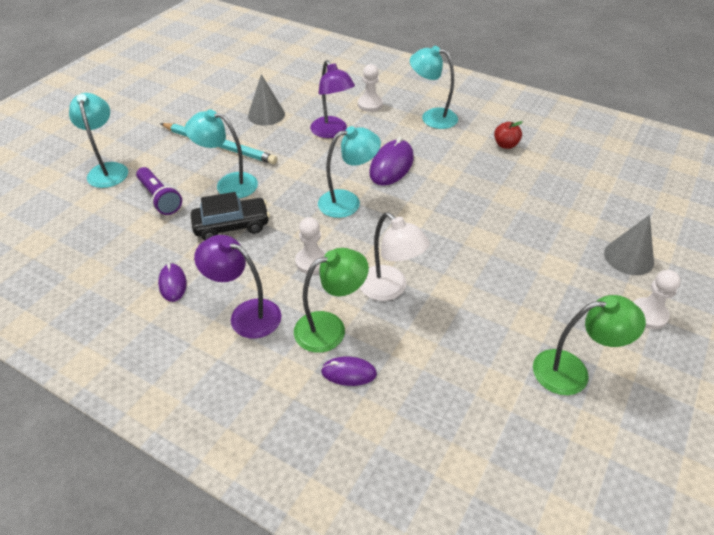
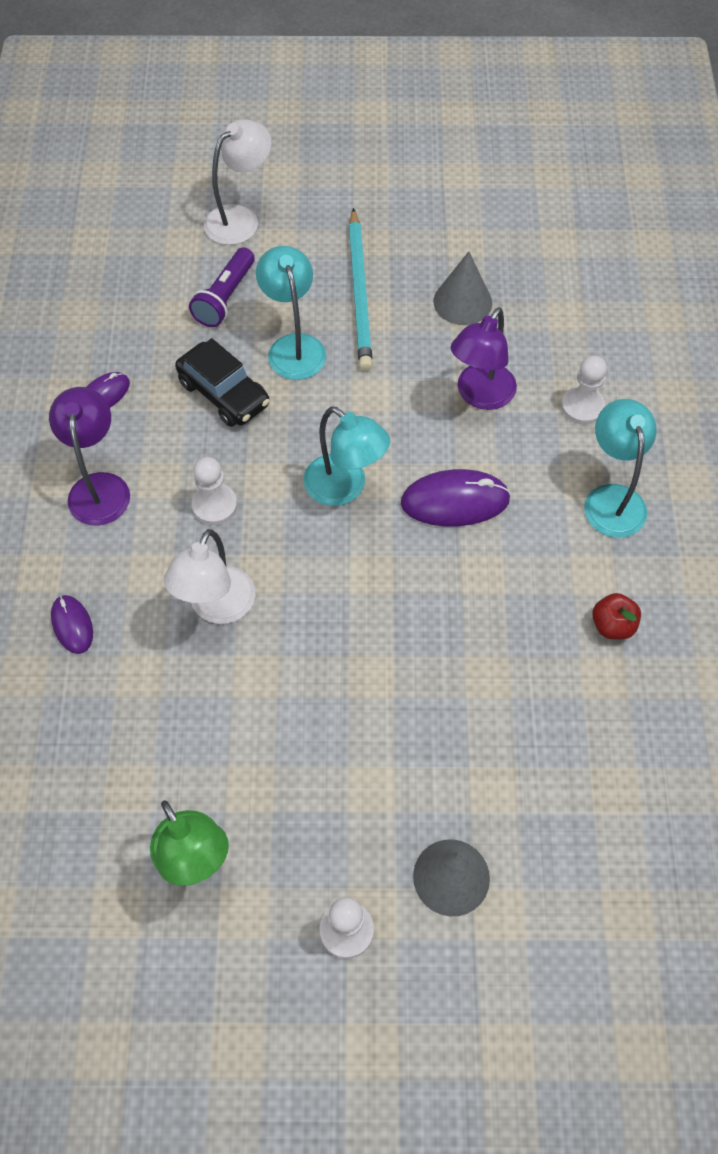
camera: 60 degrees right, 15 degrees up
turquoise lamp [69,93,128,188] -> white lamp [204,119,271,245]
green lamp [294,248,369,353] -> none

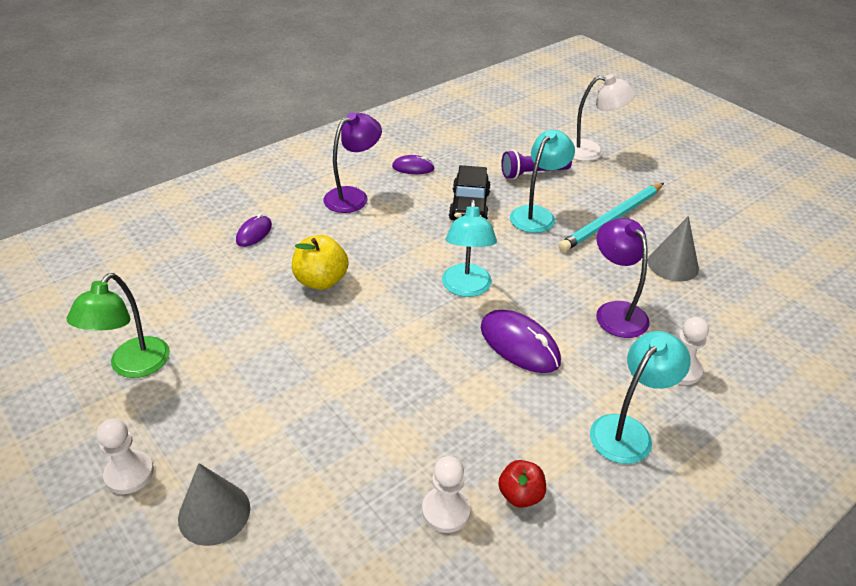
camera: 50 degrees right, 20 degrees down
white lamp [164,529,255,624] -> yellow apple [292,235,349,290]
white pawn [192,457,237,525] -> white pawn moved to [422,456,471,533]
purple lamp [451,307,517,410] -> purple lamp turned 75 degrees clockwise [596,218,650,338]

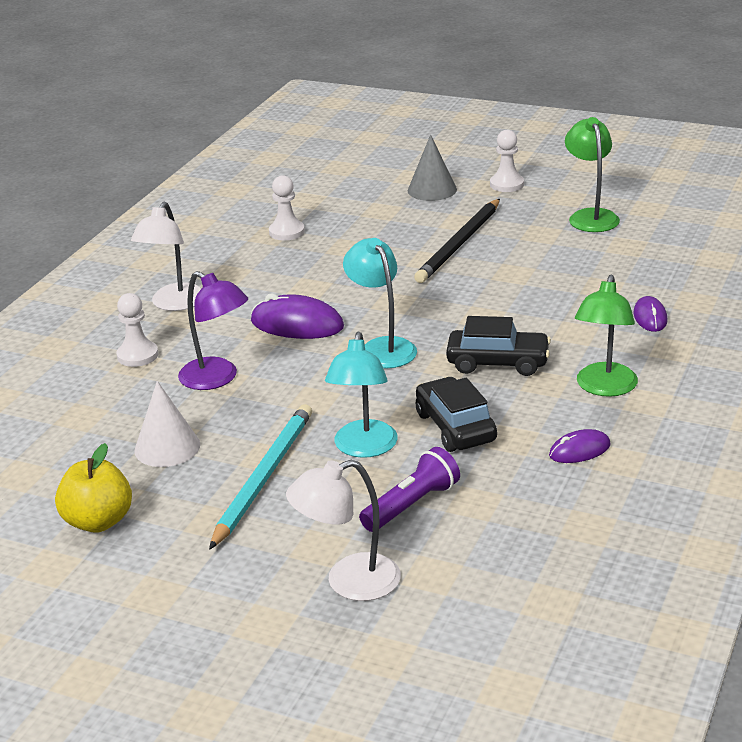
camera: 155 degrees right, 10 degrees down
yellow apple [292,235,349,290] -> yellow apple moved to [55,443,132,533]
purple lamp [323,112,382,213] -> green lamp [575,275,638,397]
red apple [498,460,546,508] -> none
turquoise lamp [590,331,691,464] -> white lamp [131,202,202,311]
grey cone [648,216,699,282] -> white cone [134,381,200,467]
none -> black pencil [414,199,500,283]
none -> black car [446,316,551,376]

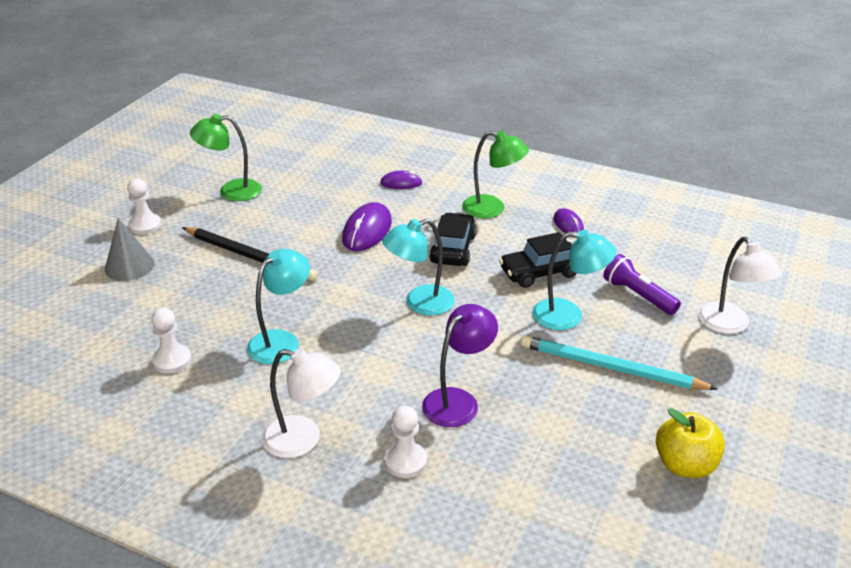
camera: 90 degrees left, 5 degrees up
white cone [134,381,200,467] -> none
purple mouse [251,293,344,339] -> purple mouse moved to [342,202,392,251]
none -> turquoise lamp [247,249,310,364]

